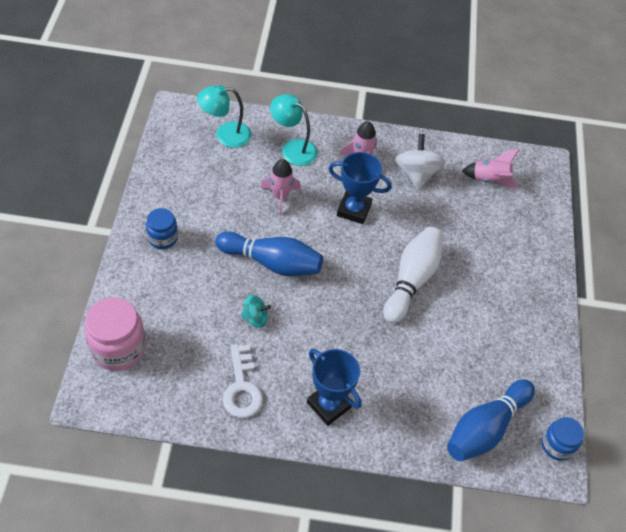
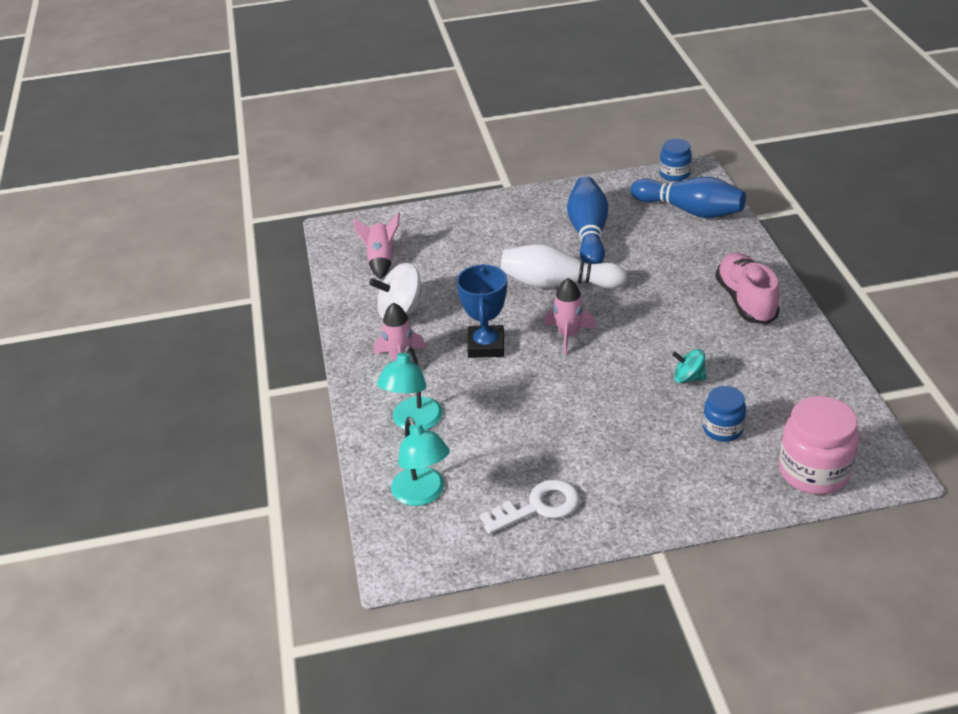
camera: 100 degrees left, 15 degrees down
blue jar [146,208,178,249] -> blue jar moved to [703,386,746,442]
blue bowling pin [215,232,323,276] -> blue bowling pin moved to [567,176,608,264]
white key [223,344,263,418] -> white key moved to [480,479,579,534]
turquoise spinning top [241,295,271,328] -> turquoise spinning top turned 60 degrees counterclockwise [672,349,706,383]
pink rocket [260,159,301,215] -> pink rocket moved to [545,278,596,355]
blue trophy [307,349,361,426] -> pink shoe [715,253,780,324]

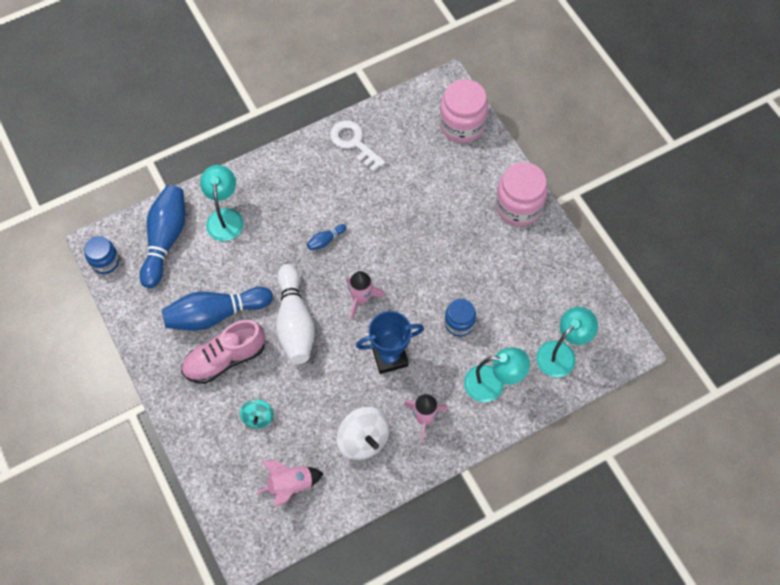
camera: 110 degrees left, 25 degrees up
white key [480,479,579,534] -> white key moved to [330,120,385,172]
turquoise spinning top [672,349,706,383] -> turquoise spinning top moved to [240,399,274,429]
blue jar [703,386,746,442] -> blue jar moved to [444,299,476,337]
pink shoe [715,253,780,324] -> pink shoe moved to [181,320,265,384]
none -> turquoise lamp [200,165,243,241]
none -> blue bowling pin [307,224,346,250]
none -> pink jar [495,162,548,226]

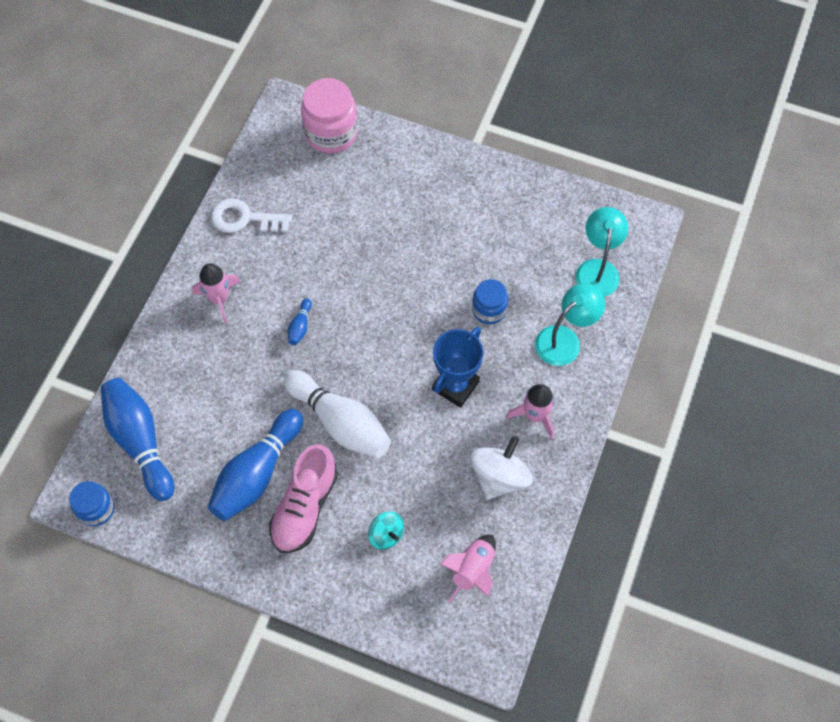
camera: 40 degrees left, 0 degrees up
turquoise lamp [200,165,243,241] -> none
white spinning top [336,407,389,460] -> white spinning top turned 75 degrees counterclockwise [470,436,533,500]
pink rocket [347,271,385,320] -> pink rocket moved to [192,264,241,323]
pink jar [495,162,548,226] -> none

